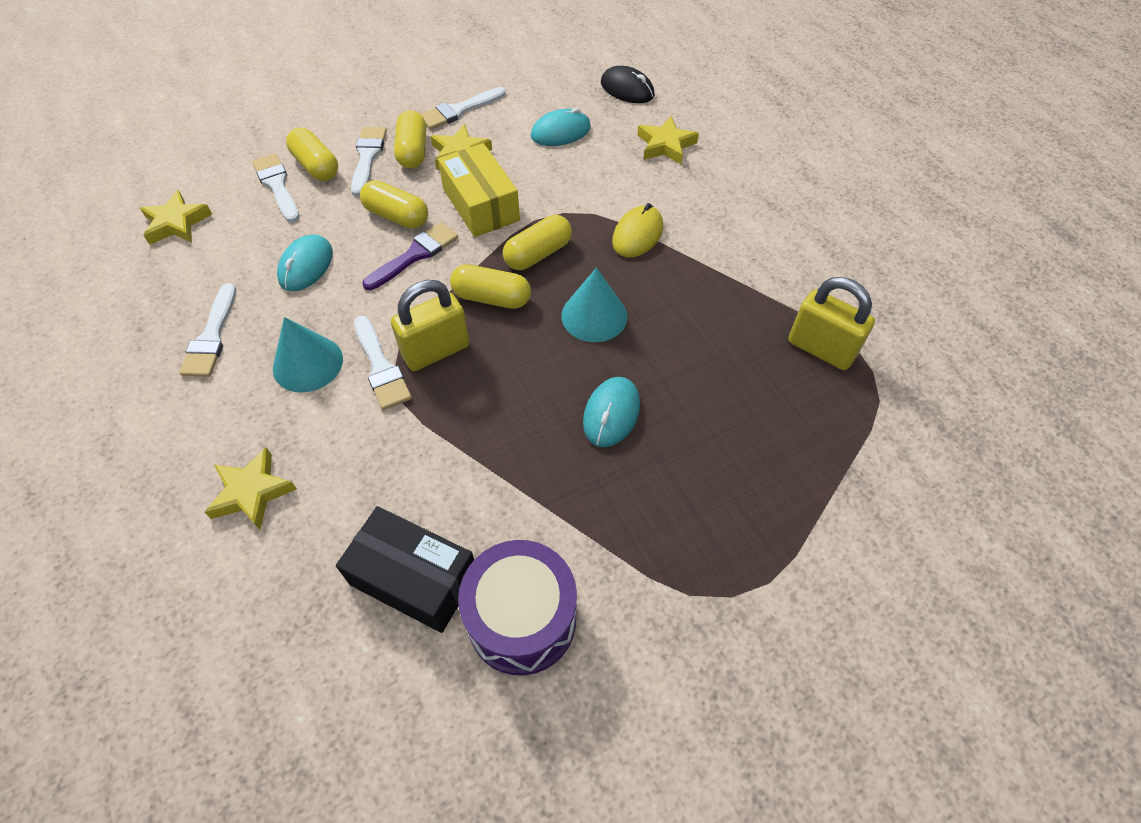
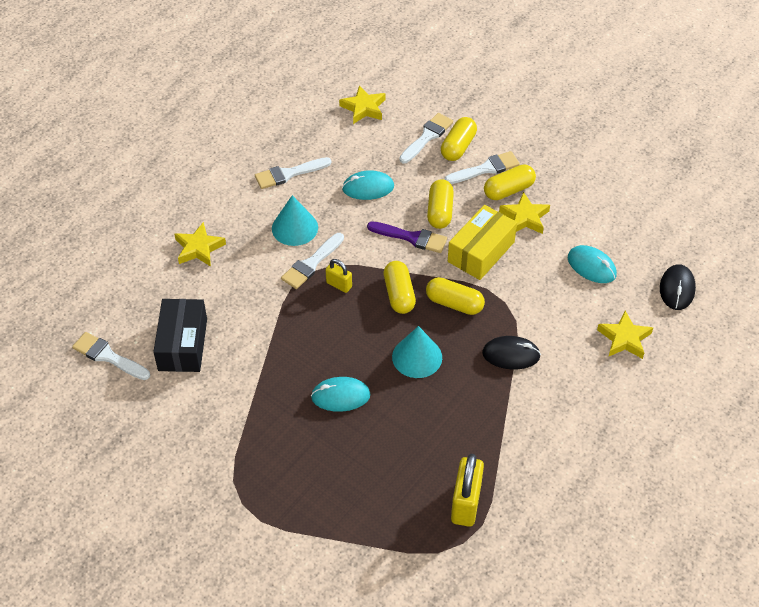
camera: 65 degrees right, 5 degrees down
yellow padlock [391,280,470,371] -> yellow padlock [325,259,352,293], size x0.56
white brush [421,87,506,130] -> white brush moved to [72,332,150,380]
purple drum [458,540,577,675] -> none
yellow mouse [612,203,663,257] -> black mouse [482,336,541,369]

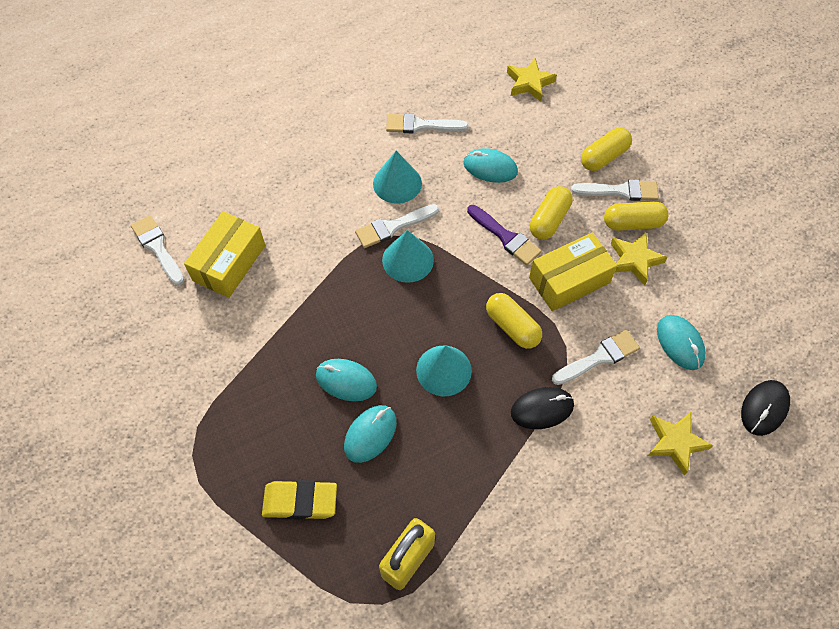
camera: 25 degrees right, 10 degrees up
black box [153,299,207,372] -> yellow box [184,211,265,298]
yellow star [174,222,226,267] -> none
yellow padlock [325,259,352,293] -> turquoise cone [382,230,434,283]
yellow capsule [384,261,416,314] -> none
white brush [399,113,453,163] -> white brush moved to [552,330,640,385]
black mouse [482,336,541,369] -> black mouse turned 45 degrees counterclockwise [511,387,574,429]
none -> yellow eraser [262,480,337,520]
none -> turquoise mouse [344,405,397,463]

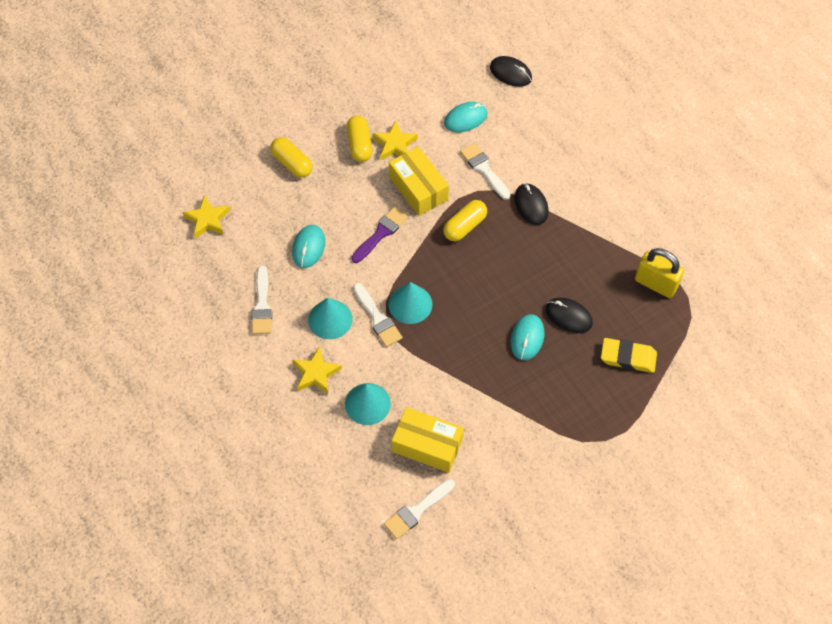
camera: 95 degrees left, 0 degrees up
yellow eraser [262,480,337,520] -> yellow eraser turned 75 degrees counterclockwise [601,338,657,373]
turquoise mouse [344,405,397,463] -> black mouse [545,298,593,333]
turquoise cone [416,346,472,396] -> turquoise cone moved to [345,383,391,425]
yellow capsule [530,186,573,240] -> none
white brush [571,179,659,201] -> none
yellow star [648,412,713,475] -> yellow star moved to [292,346,342,394]

